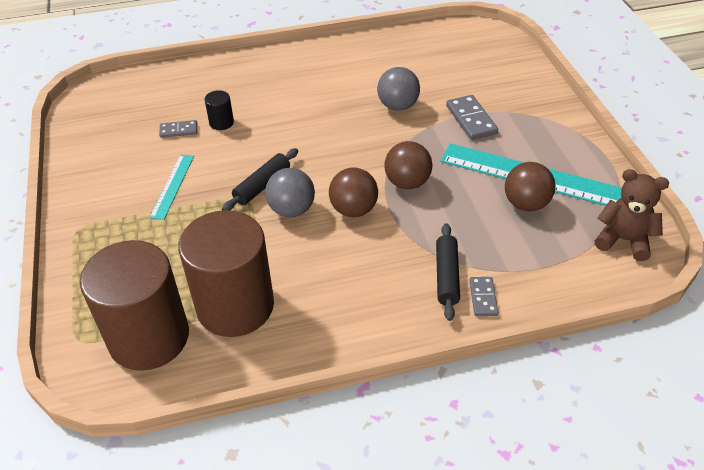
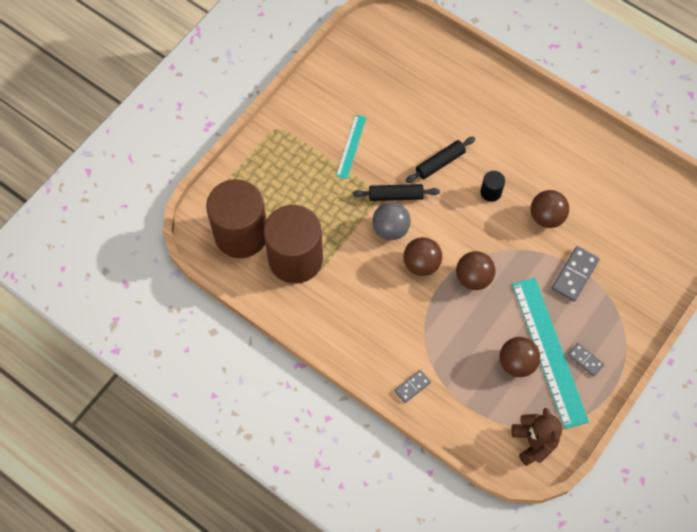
camera: 50 degrees right, 20 degrees up
turquoise ruler [149,154,194,220] -> turquoise ruler turned 45 degrees counterclockwise [336,115,367,179]
grey domino [159,120,197,138] -> grey domino moved to [568,343,605,377]
black cylinder [204,90,234,130] -> black cylinder moved to [480,171,505,202]
grey ball [377,67,420,111] -> brown ball [531,190,569,228]
black rolling pin [436,223,460,321] -> black rolling pin moved to [406,137,475,183]

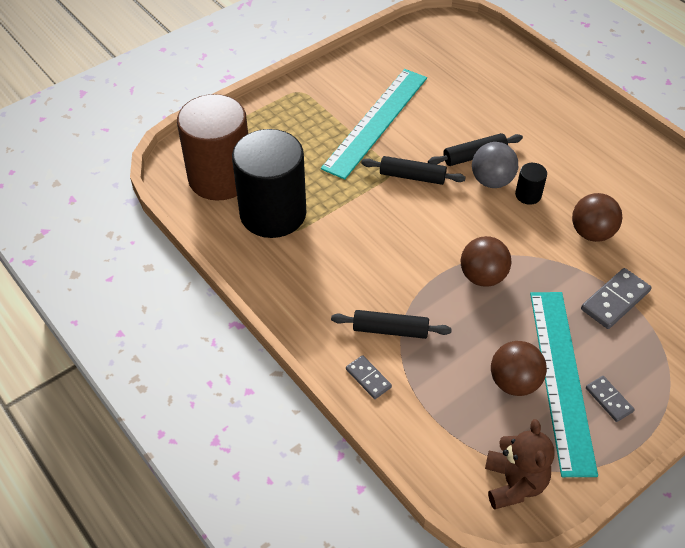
camera: 15 degrees right, 15 degrees down
brown cylinder [263,205,323,284] -> black cylinder [232,129,306,238]
turquoise ruler [336,115,367,179] -> turquoise ruler [321,69,427,180], size x1.99
grey ball [372,202,411,240] -> grey ball moved to [472,142,518,188]
grey domino [394,370,431,403] -> grey domino turned 75 degrees clockwise [346,355,392,399]
brown ball [403,237,442,276] -> none
none -> black rolling pin [331,310,452,339]

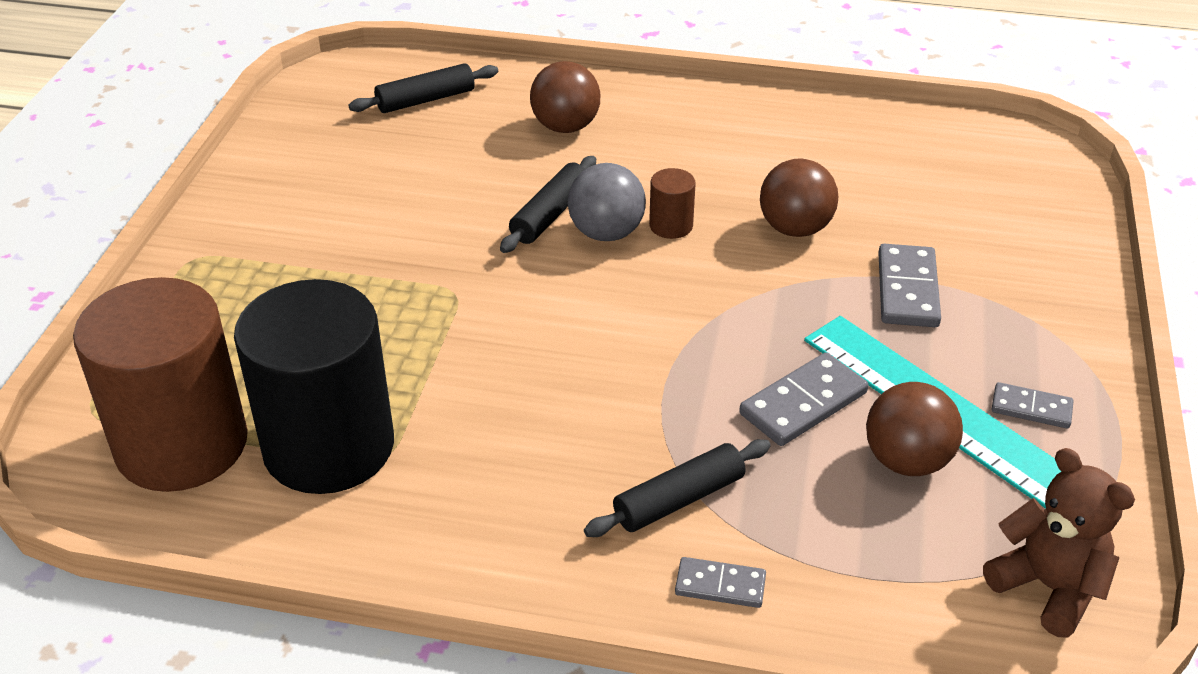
camera: 40 degrees left, 10 degrees down
turquoise ruler [321,69,427,180] -> none
black rolling pin [361,156,466,185] -> black rolling pin moved to [348,63,498,113]
brown ball [461,236,512,287] -> brown ball moved to [530,61,600,133]
black cylinder [515,163,547,205] -> brown cylinder [649,168,696,239]
none -> grey domino [739,352,868,446]

